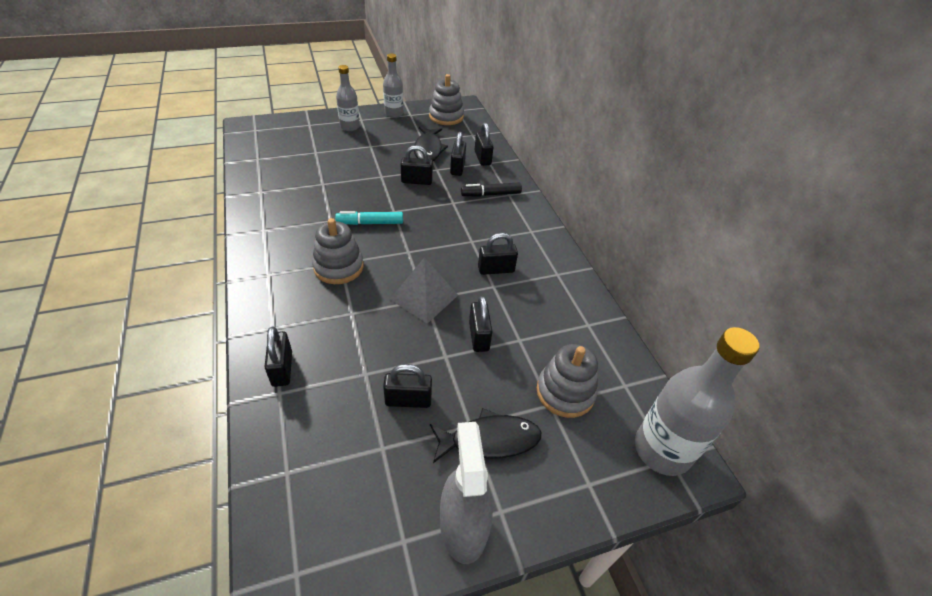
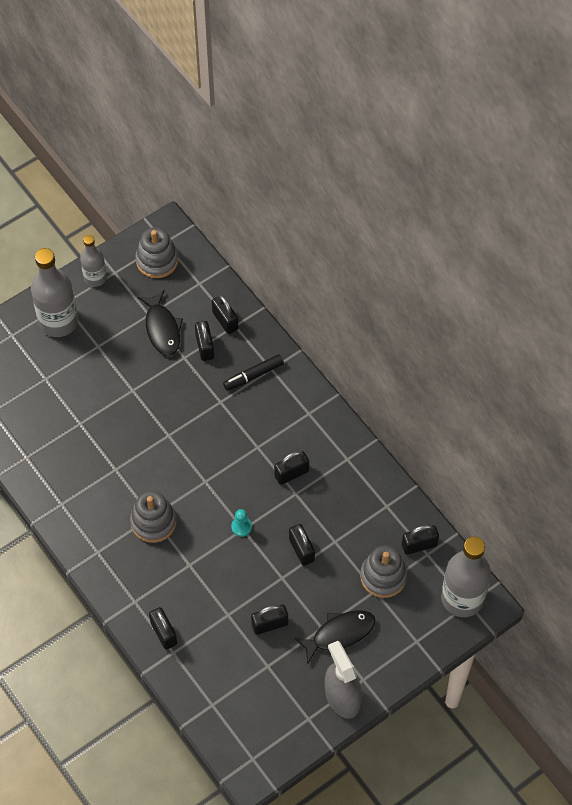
camera: 15 degrees left, 15 degrees up
turquoise marker [335,211,403,225] -> none
grey bottle [336,65,360,131] -> grey bottle [31,248,78,337], size x1.70
grey pyramid [390,257,458,324] -> turquoise pawn [231,509,252,537]
black padlock [401,145,433,185] -> black padlock moved to [402,525,439,555]

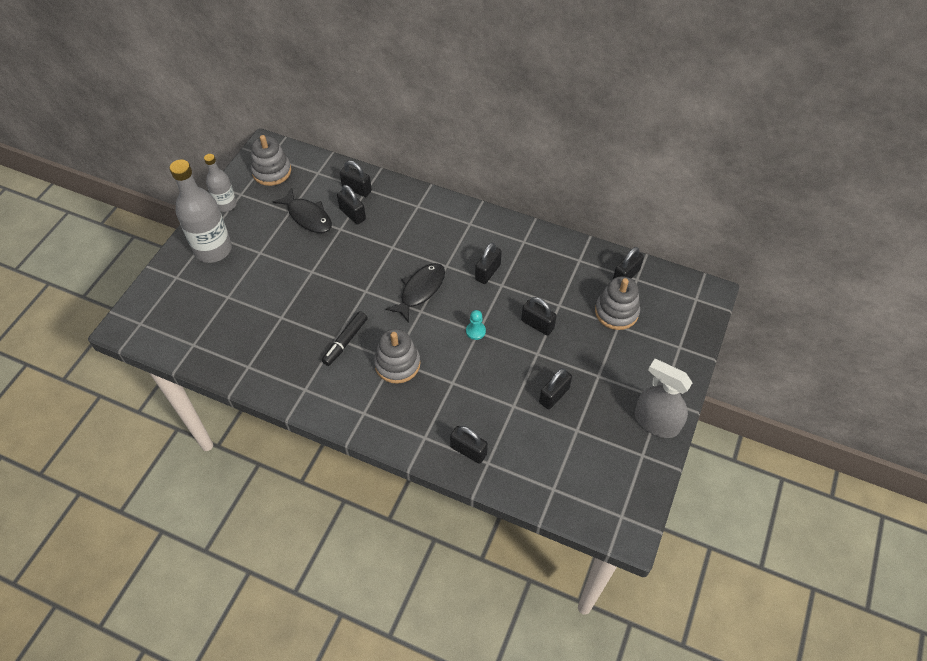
camera: 30 degrees left, 5 degrees down
black marker [223,354,284,391] -> black marker moved to [322,311,368,366]
black fish [294,610,376,663] -> black fish moved to [386,263,445,323]
grey bottle [441,537,491,617] -> none

